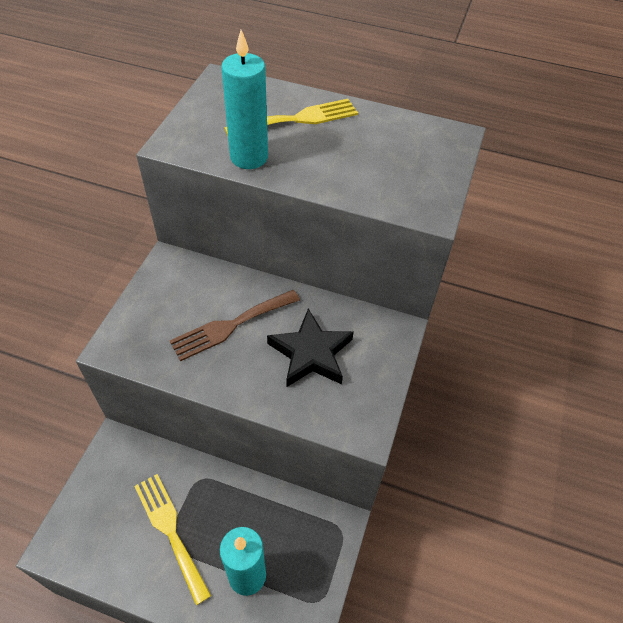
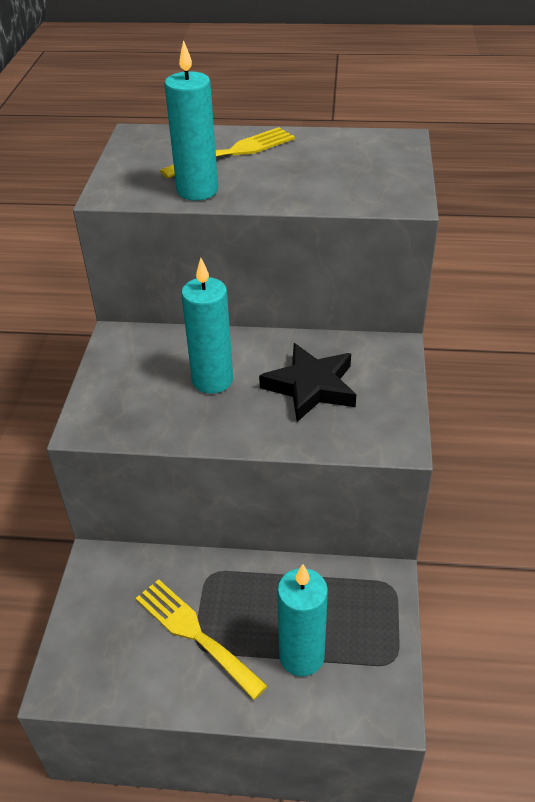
camera: 10 degrees left, 10 degrees down
brown fork [169,290,300,361] -> turquoise candle [181,258,233,394]

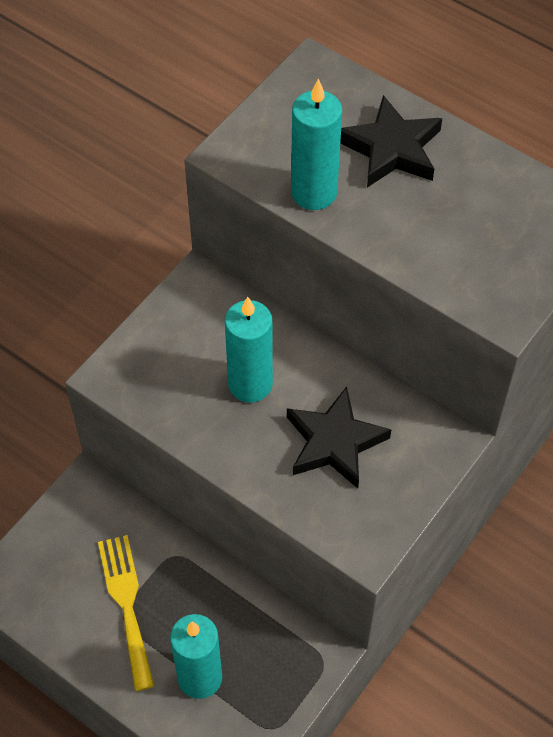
camera: 30 degrees right, 15 degrees up
yellow fork [160,127,295,179] -> black star [340,95,442,188]

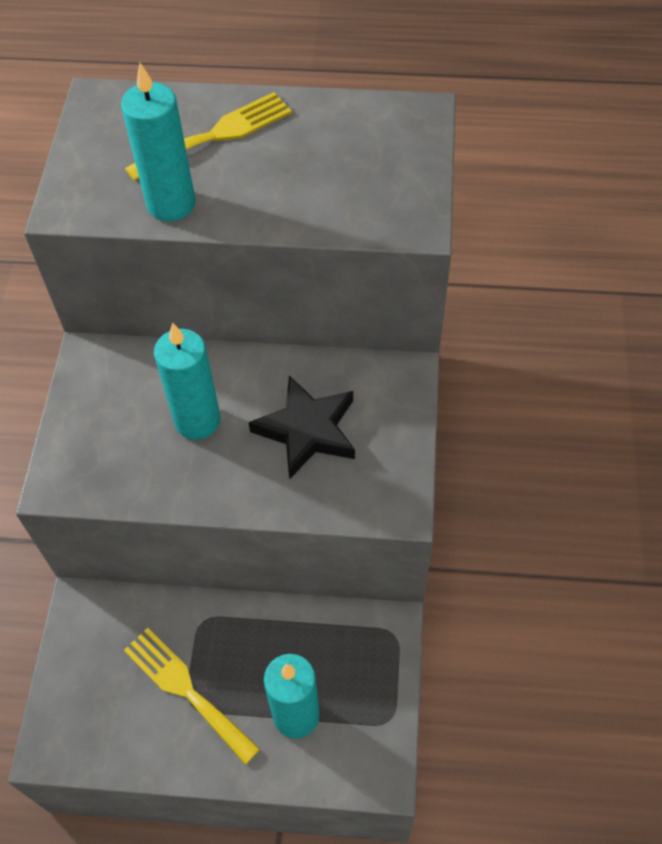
camera: 30 degrees left, 0 degrees up
black star [340,95,442,188] -> yellow fork [125,92,292,181]

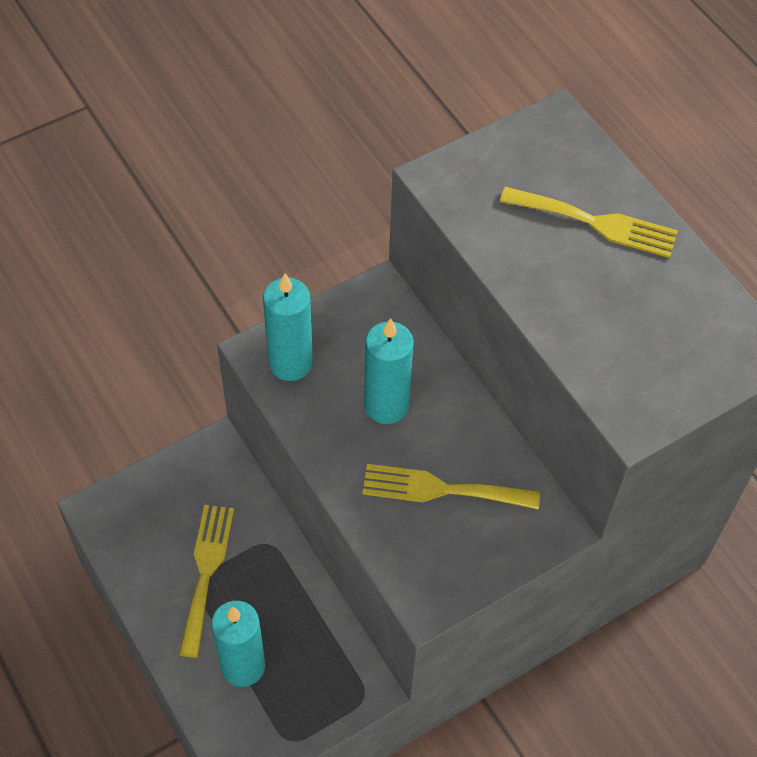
camera: 50 degrees right, 0 degrees up
turquoise candle [121,62,195,221] -> turquoise candle moved to [263,273,313,381]
black star [248,375,355,480] -> yellow fork [362,464,540,510]

